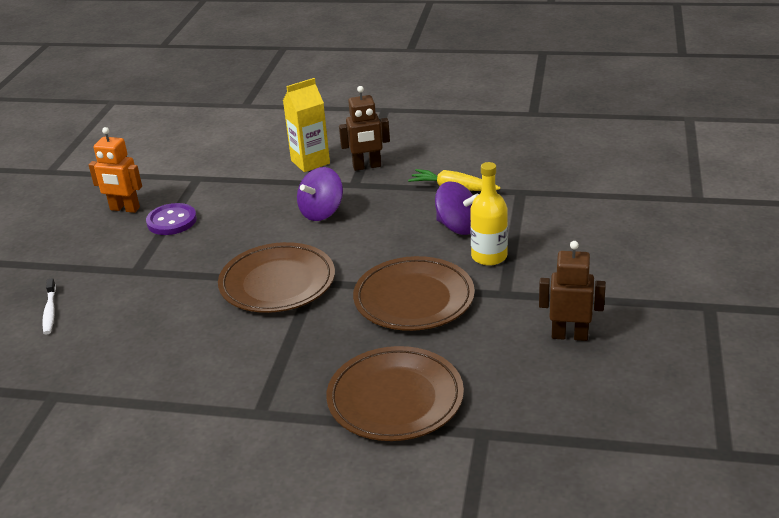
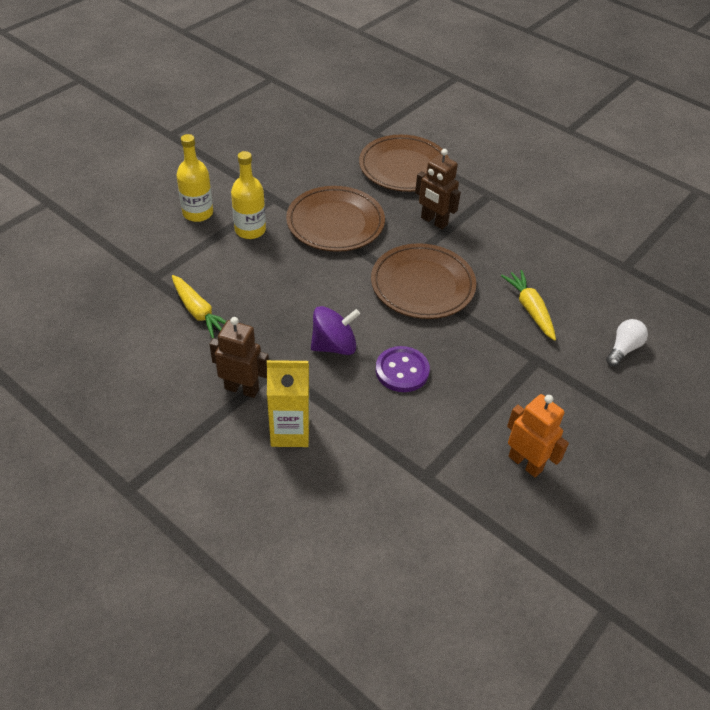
camera: 155 degrees left, 15 degrees up
white toothbrush [43,278,56,334] -> white light bulb [606,319,648,367]
purple button [146,203,197,235] -> purple button moved to [375,346,430,392]
purple spinning top [435,182,479,235] -> none
brown robot [539,241,606,341] -> brown robot moved to [415,149,461,229]
none -> yellow bottle [177,134,213,222]
none -> yellow carrot [501,270,556,341]

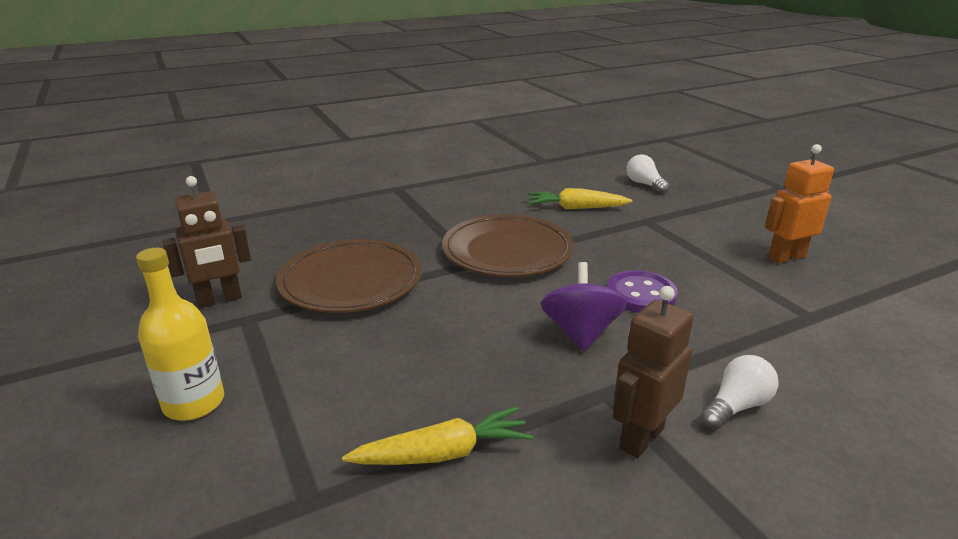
camera: 65 degrees left, 20 degrees down
yellow bottle [231,151,266,239] -> none
yellow carton [267,360,309,447] -> white light bulb [701,355,778,429]
brown plate [359,135,449,192] -> none
brown robot [415,149,461,229] -> brown robot moved to [162,176,251,308]

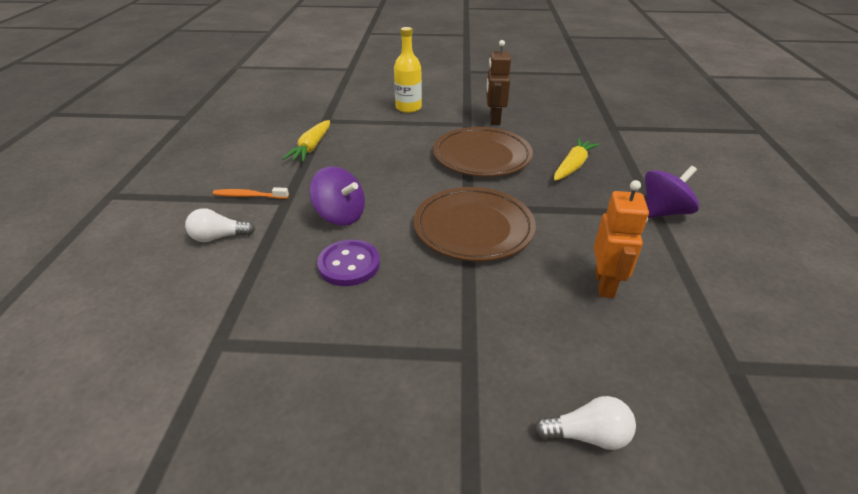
camera: 120 degrees right, 10 degrees up
yellow carrot [529,188,632,209] -> yellow carrot moved to [554,138,600,181]
brown robot [613,286,693,458] -> orange toothbrush [213,187,289,199]
white light bulb [701,355,778,429] -> white light bulb turned 90 degrees clockwise [185,208,255,242]
orange robot [765,144,834,264] -> orange robot moved to [594,180,649,298]
none -> purple spinning top [645,166,699,218]

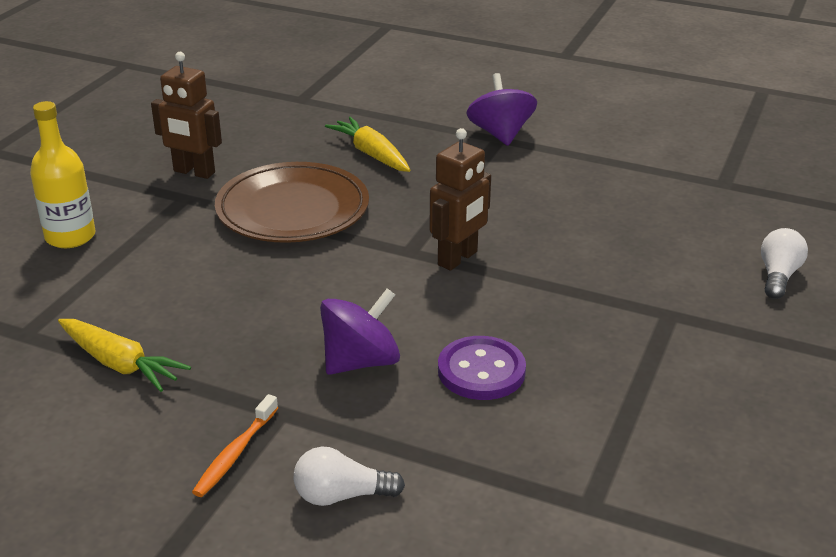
camera: 70 degrees left, 5 degrees down
white light bulb [185,208,255,242] -> white light bulb turned 75 degrees clockwise [294,447,405,506]
brown plate [414,187,536,261] -> brown robot [429,128,491,271]
orange robot [594,180,649,298] -> none

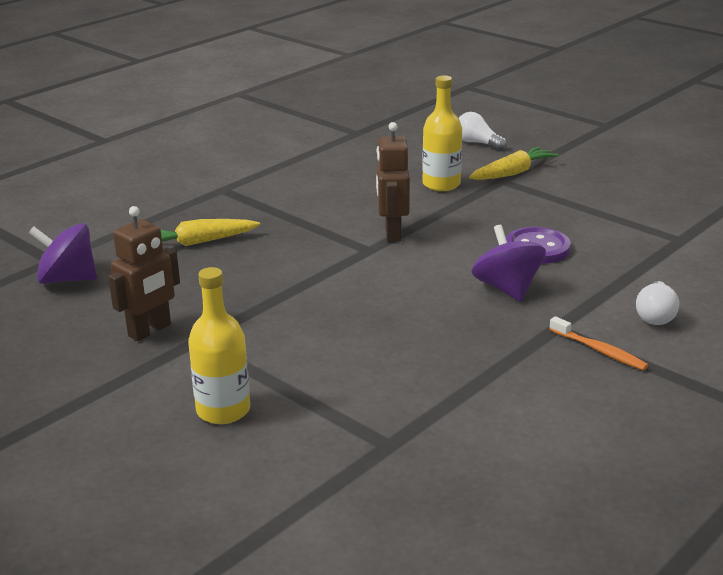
camera: 70 degrees left, 5 degrees down
yellow carrot [58,319,191,392] -> yellow carrot moved to [469,146,559,180]
brown plate [215,162,369,243] -> none
brown robot [429,128,491,271] -> brown robot turned 150 degrees counterclockwise [376,122,410,242]
purple spinning top [466,73,537,146] -> purple spinning top moved to [29,223,97,284]
none -> yellow bottle [422,75,462,191]

